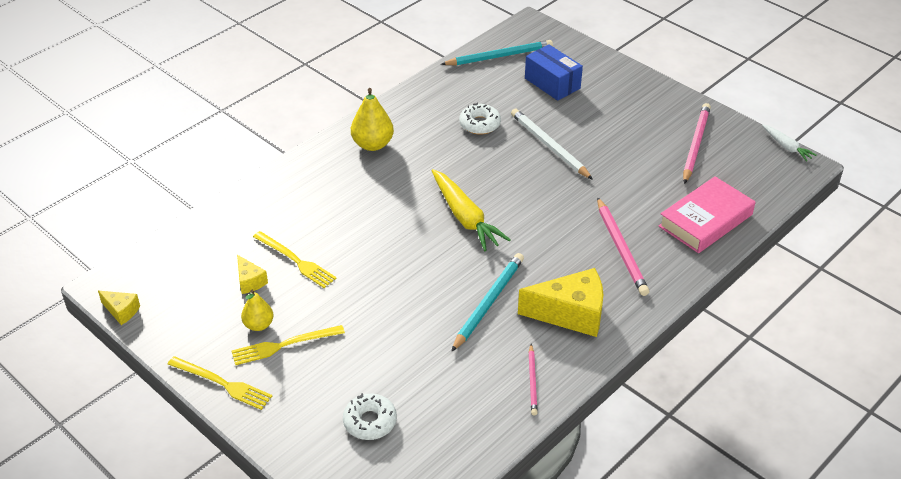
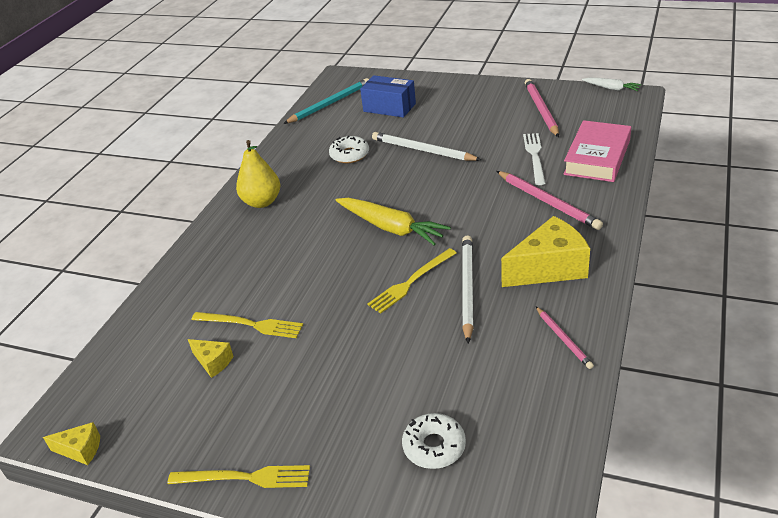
camera: 20 degrees left, 5 degrees down
yellow fork [231,325,345,365] -> yellow fork moved to [367,248,456,314]
yellow pear [241,290,274,331] -> none
turquoise pencil [451,253,524,352] -> white pencil [462,235,474,343]
none -> white fork [523,133,546,185]

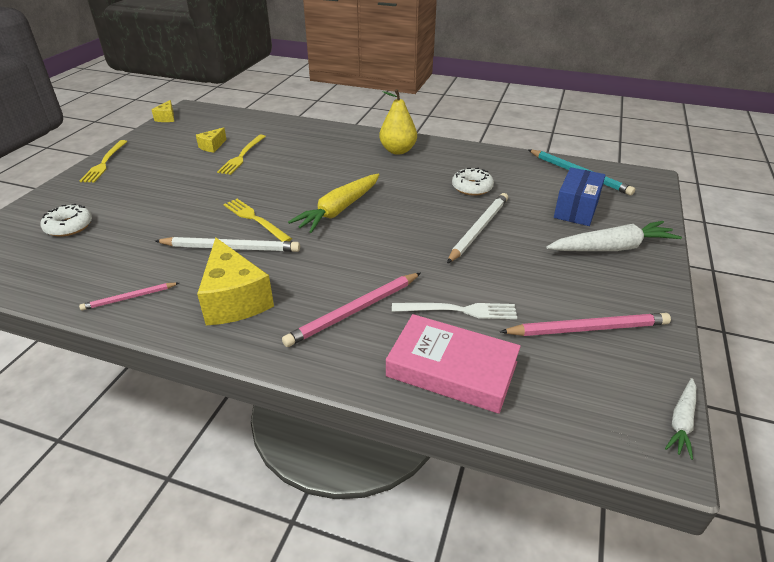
camera: 85 degrees right, 0 degrees up
none -> white carrot [547,221,682,251]

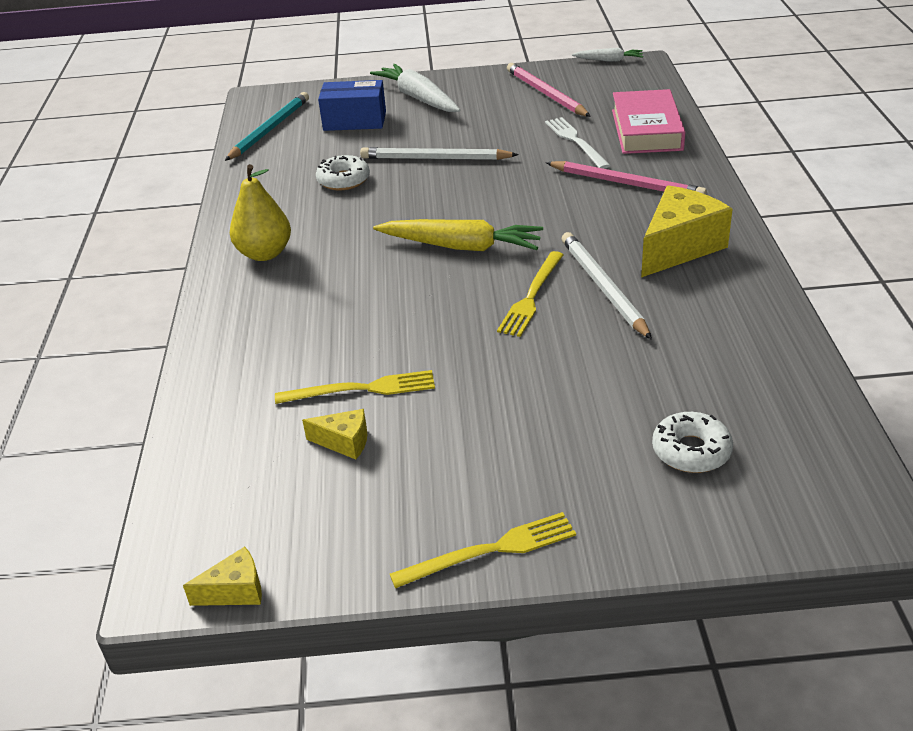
camera: 110 degrees left, 0 degrees up
pink pencil [79,283,179,311] -> none

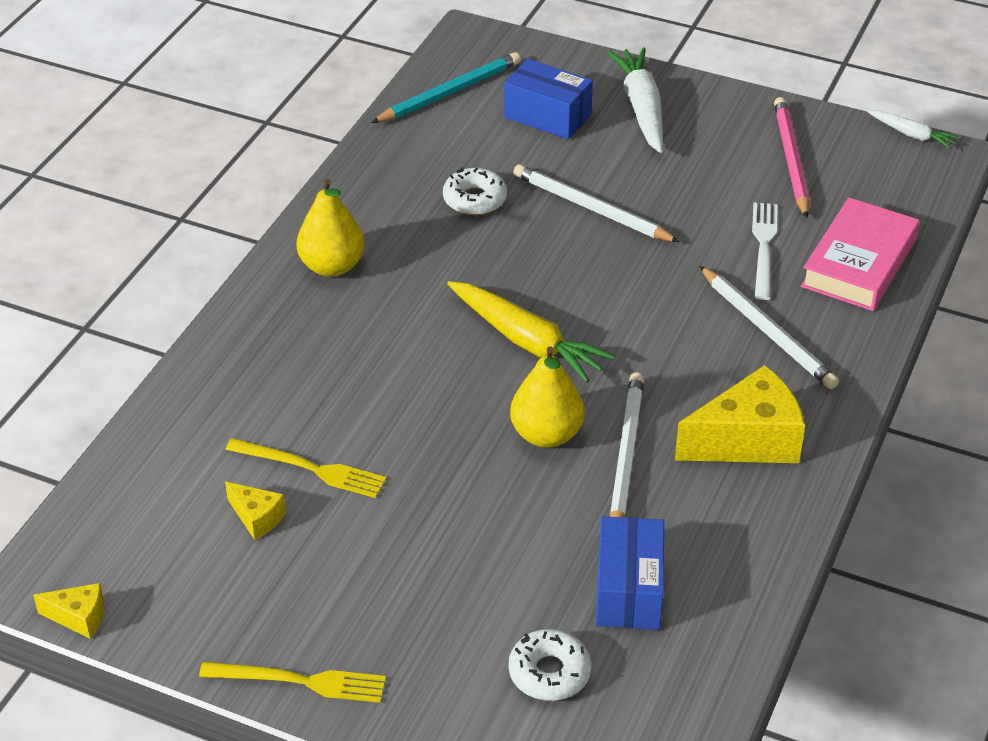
camera: 25 degrees right, 5 degrees up
yellow fork [497,251,564,337] -> yellow pear [510,346,585,448]
pink pencil [546,161,707,195] -> white pencil [700,266,839,389]
none -> blue box [596,516,664,630]

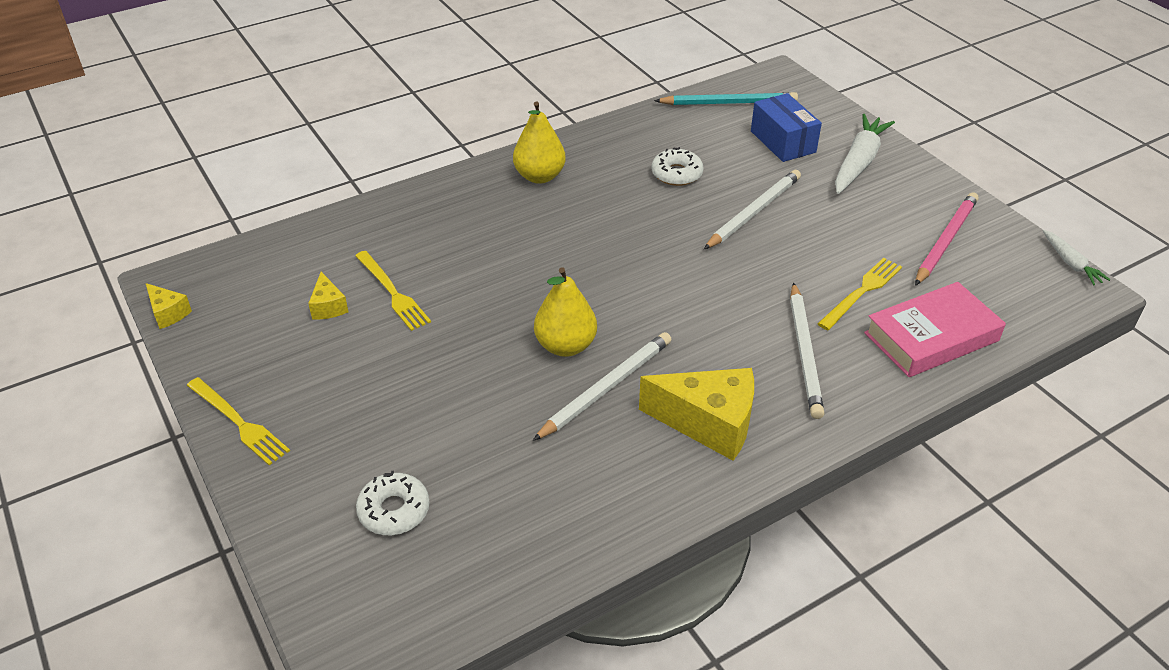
camera: 35 degrees right, 0 degrees up
yellow carrot [447,281,615,382] -> none
white pencil [513,164,680,242] -> white pencil turned 60 degrees clockwise [704,170,801,249]
blue box [596,516,664,630] -> none
white fork [752,203,778,300] -> yellow fork [817,258,902,330]

